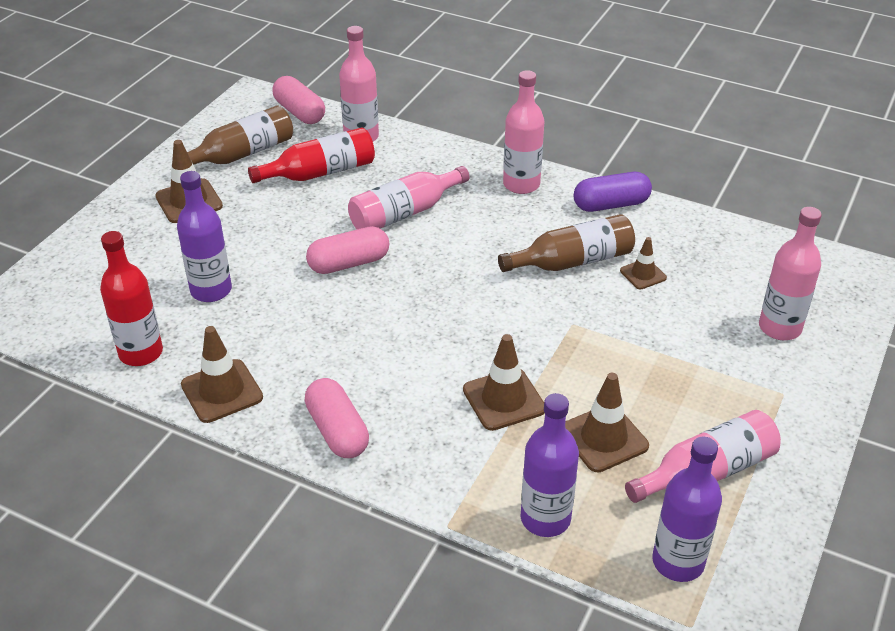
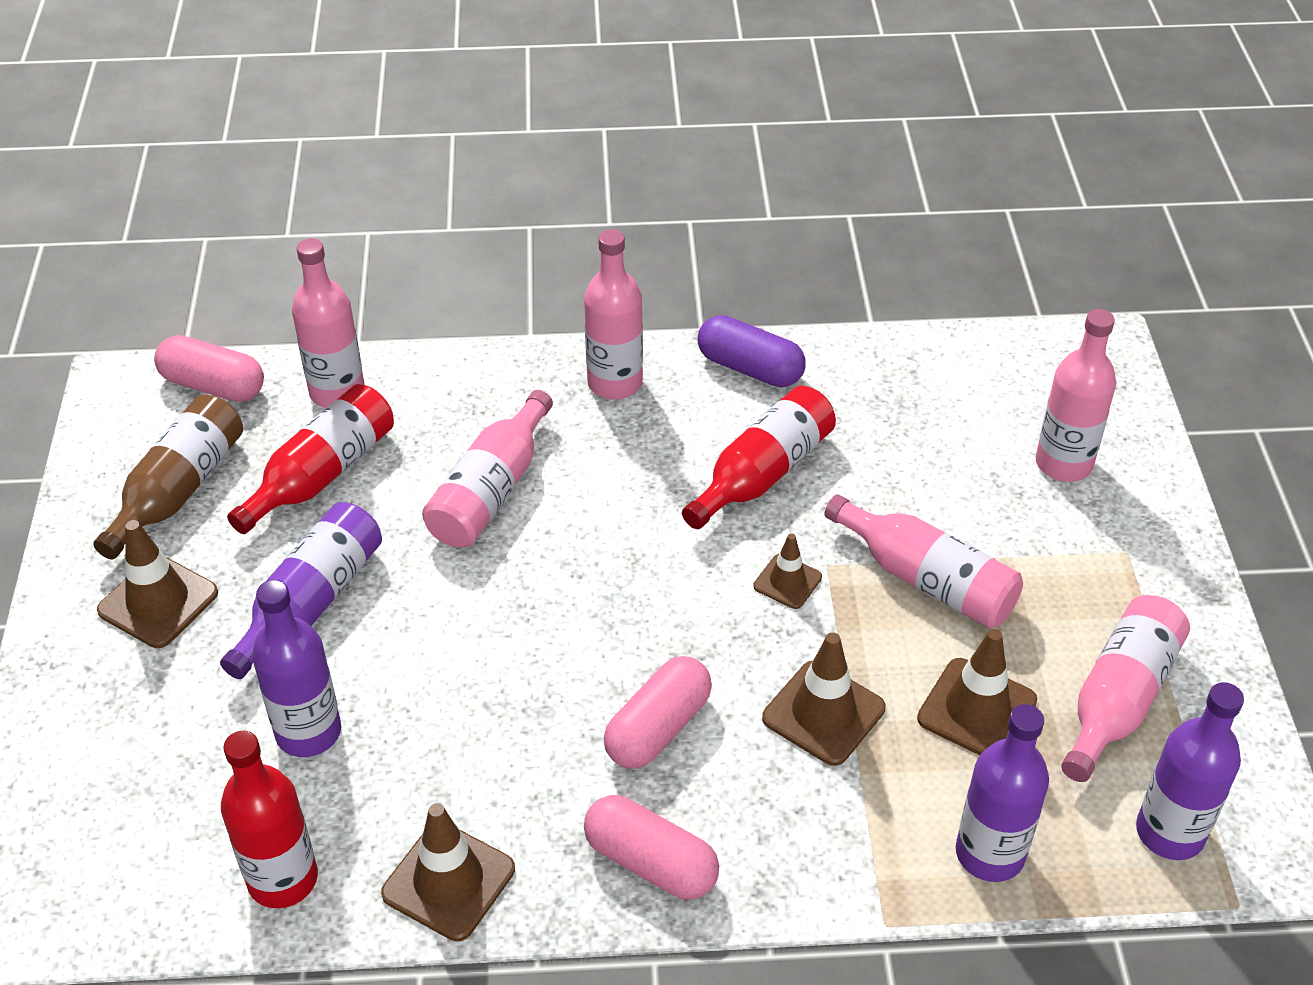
camera: 30 degrees left, 5 degrees up
pink capsule [306,226,389,274] -> pink capsule moved to [604,656,712,769]
brown bottle [498,214,635,272] -> red bottle [682,386,836,529]
purple capsule [574,172,652,212] -> purple capsule turned 75 degrees clockwise [698,315,806,387]
brown traffic cone [620,237,667,289] -> brown traffic cone moved to [754,534,822,609]
none -> purple bottle [220,502,382,679]
none -> pink bottle [824,494,1023,628]

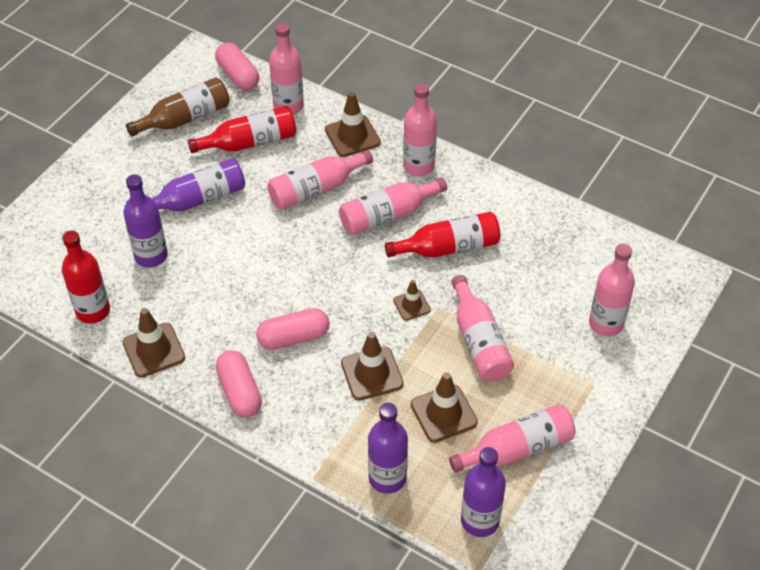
camera: 35 degrees right, 5 degrees up
brown traffic cone [97,520,218,648] -> brown traffic cone moved to [325,92,381,157]
purple capsule [698,315,806,387] -> none
none -> pink bottle [339,177,447,235]

